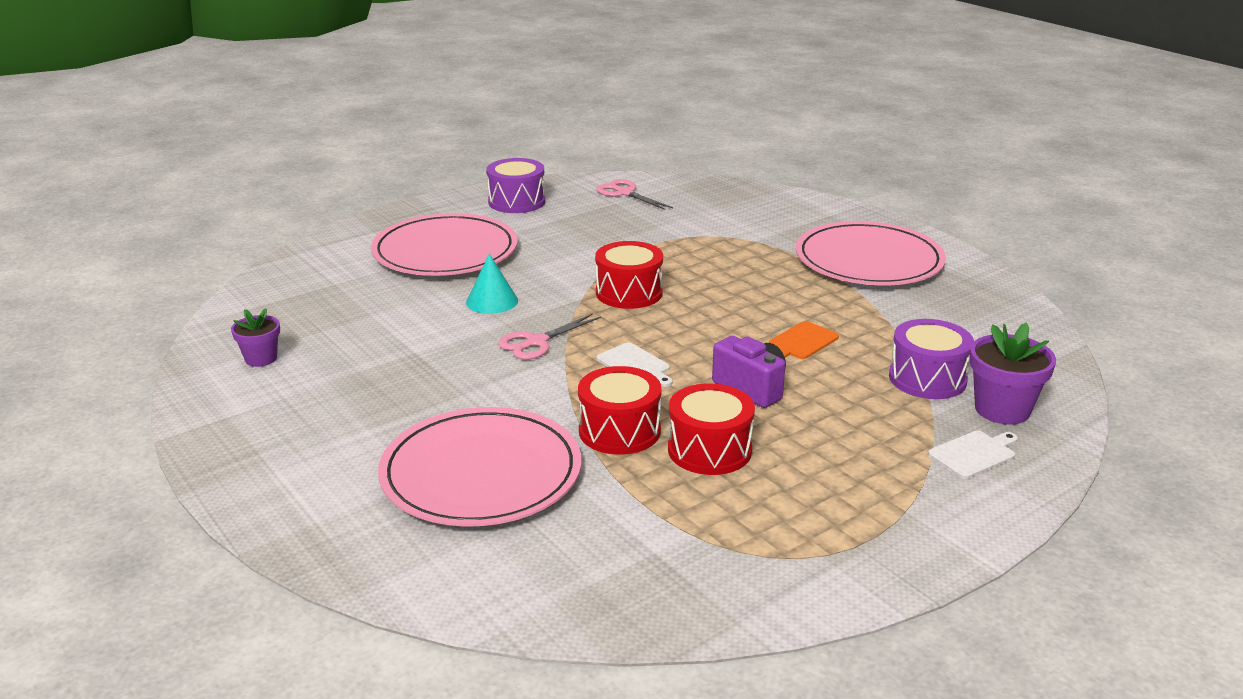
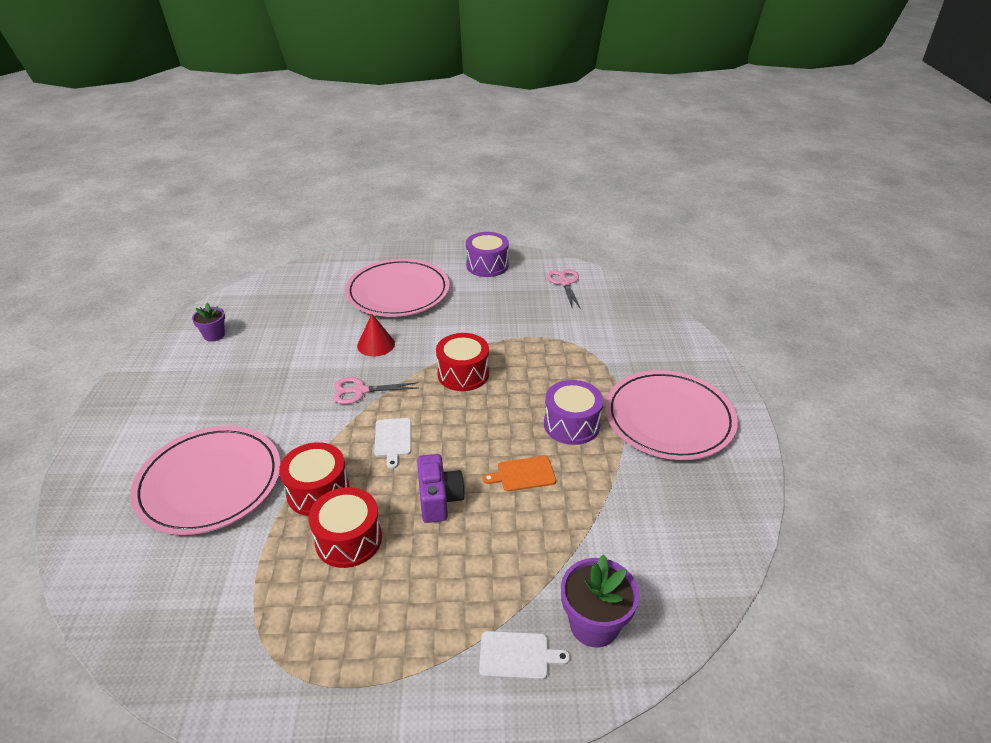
camera: 35 degrees right, 10 degrees up
turquoise cone [466,254,518,314] -> red cone [357,314,395,357]
purple drum [889,319,974,399] -> purple drum moved to [544,380,603,445]

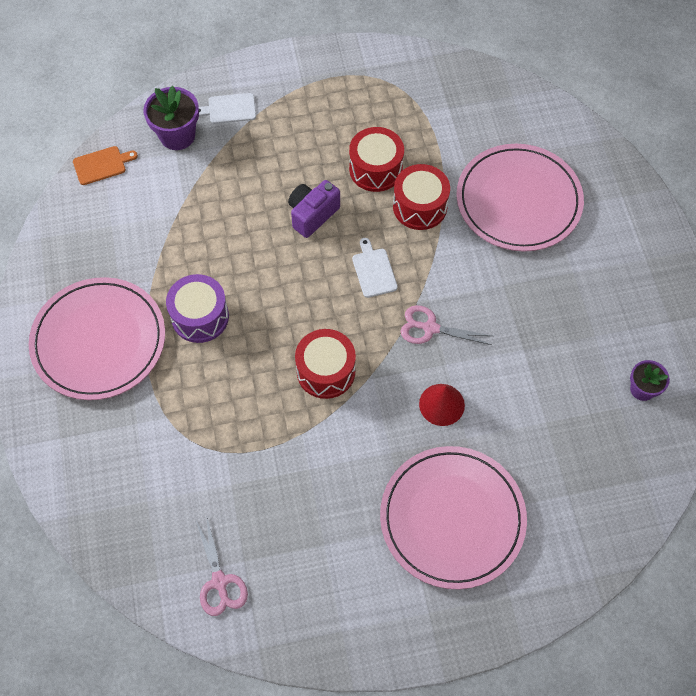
camera: 170 degrees right, 25 degrees up
pink scissors [333,377,419,404] -> pink scissors turned 150 degrees counterclockwise [401,305,492,345]
purple camera [417,454,465,523] -> purple camera turned 60 degrees clockwise [288,180,340,238]
purple drum [466,232,509,277] -> none
orange cutting board [483,456,556,491] -> orange cutting board moved to [73,146,138,185]

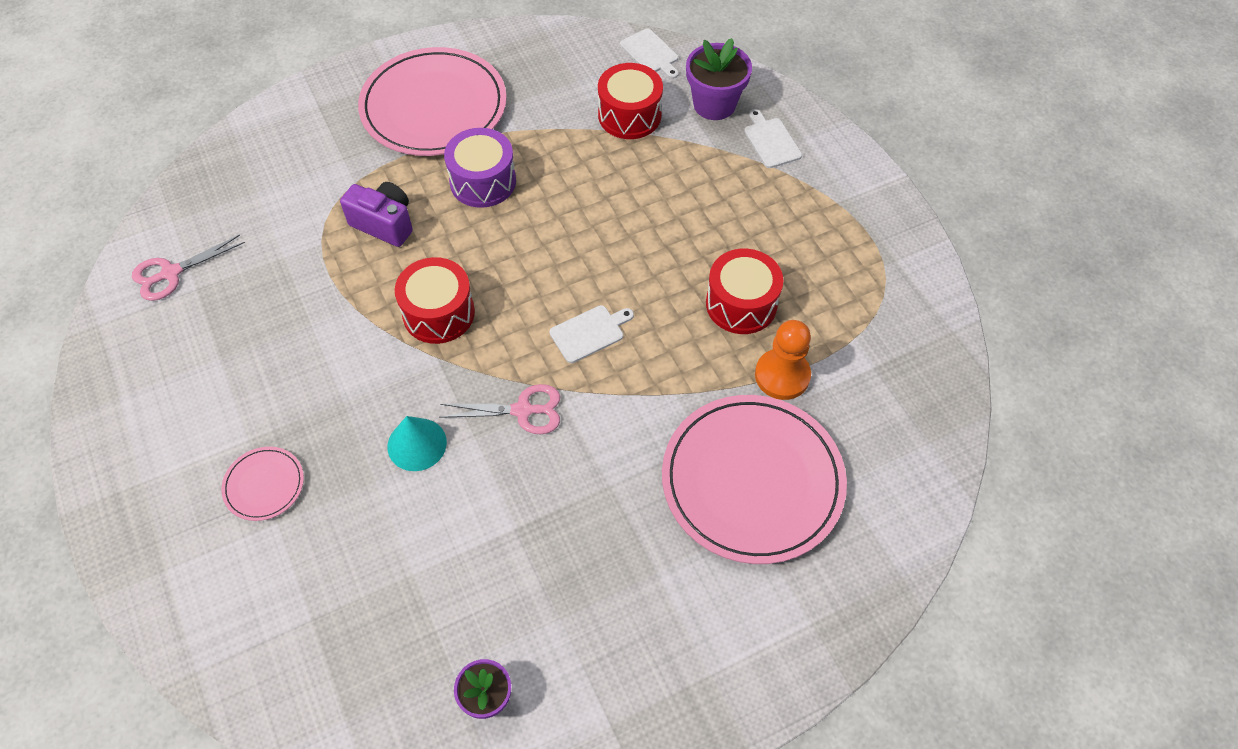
camera: 75 degrees right, 5 degrees down
orange cutting board [73,146,138,185] -> white cutting board [620,28,678,79]
purple camera [288,180,340,238] -> purple camera moved to [340,182,413,247]
pink plate [380,446,527,589] -> pink plate [221,447,304,521], size x0.44
red drum [393,164,450,230] -> red drum moved to [598,63,663,139]
pink scissors [401,305,492,345] -> pink scissors turned 90 degrees clockwise [439,384,560,434]
red cone [419,384,465,426] -> turquoise cone [388,416,447,471]
none -> orange pawn [755,320,811,400]

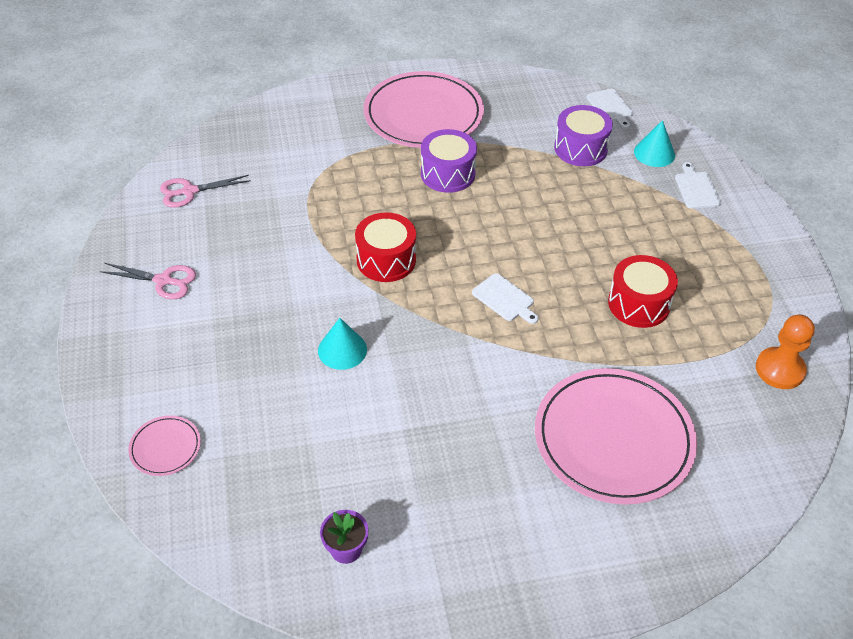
camera: 15 degrees right, 10 degrees down
pink plate [221,447,304,521] -> pink plate moved to [128,416,201,476]
purple camera [340,182,413,247] -> none
pink scissors [439,384,560,434] -> pink scissors moved to [100,263,196,300]
white cutting board [549,305,634,363] -> white cutting board turned 60 degrees clockwise [472,273,538,324]
red drum [598,63,663,139] -> purple drum [554,105,613,166]
purple flower pot [686,38,752,120] -> turquoise cone [634,120,675,167]
orange pawn [755,320,811,400] -> orange pawn moved to [756,314,815,389]

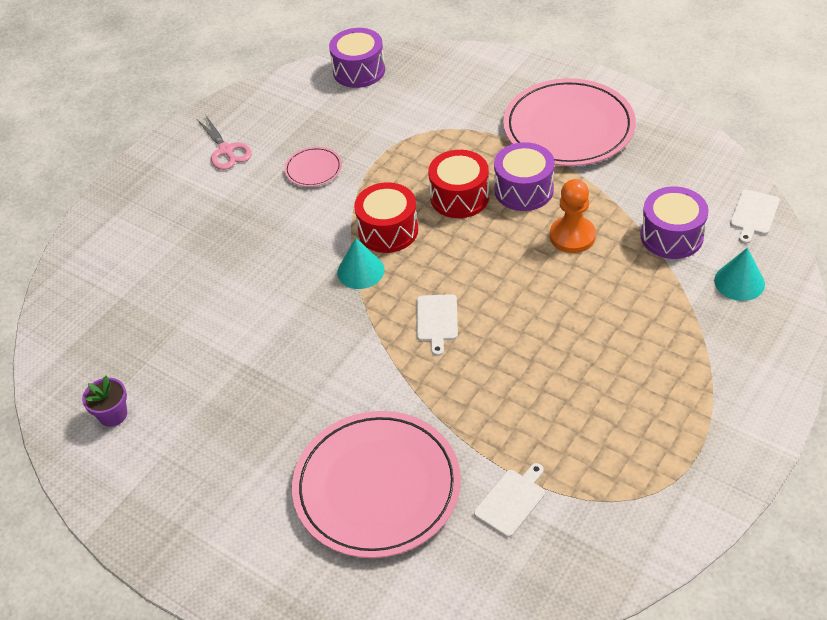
camera: 50 degrees right, 0 degrees up
pink plate [128,416,201,476] -> pink plate moved to [284,147,342,187]
pink scissors [160,175,251,208] -> none
turquoise cone [318,318,367,370] -> turquoise cone moved to [337,238,384,289]
red drum [608,255,678,328] -> red drum moved to [428,150,489,218]
white cutting board [675,162,721,208] -> white cutting board moved to [474,463,545,537]
orange pawn [756,314,815,389] -> orange pawn moved to [550,179,596,253]
none -> purple drum [329,28,385,88]

